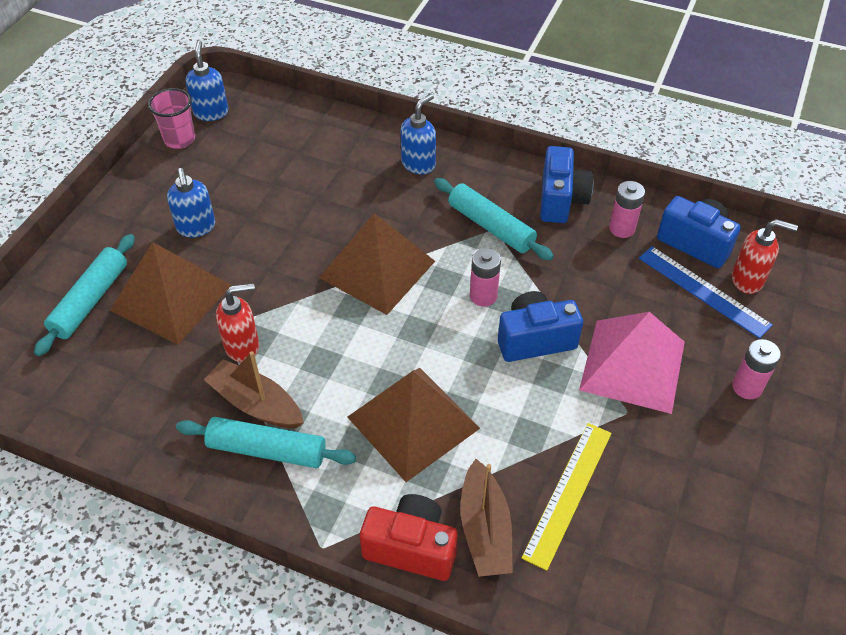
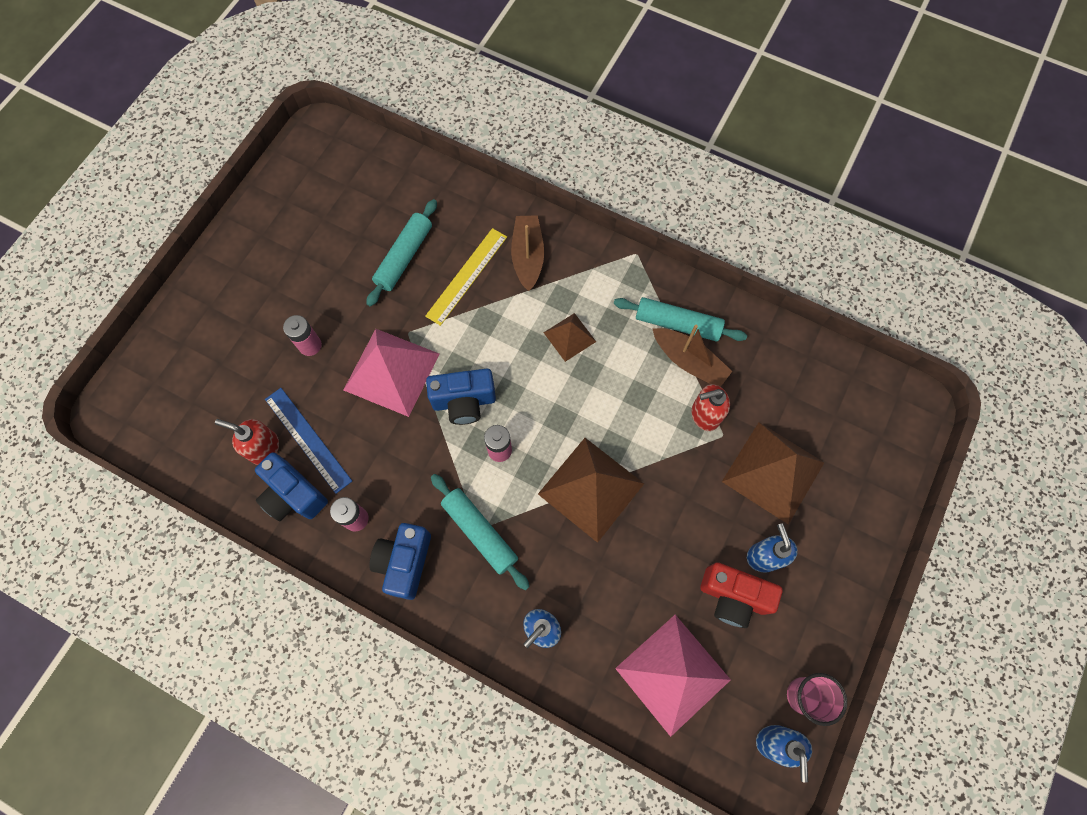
camera: 175 degrees left, 20 degrees up
turquoise rolling pin [34,234,135,356] -> turquoise rolling pin moved to [366,199,437,307]
brown pyramid [347,368,480,482] -> brown pyramid [543,313,596,362], size x0.54
red camera [360,494,458,581] -> red camera moved to [701,562,783,628]
none -> pink pyramid [615,615,731,737]

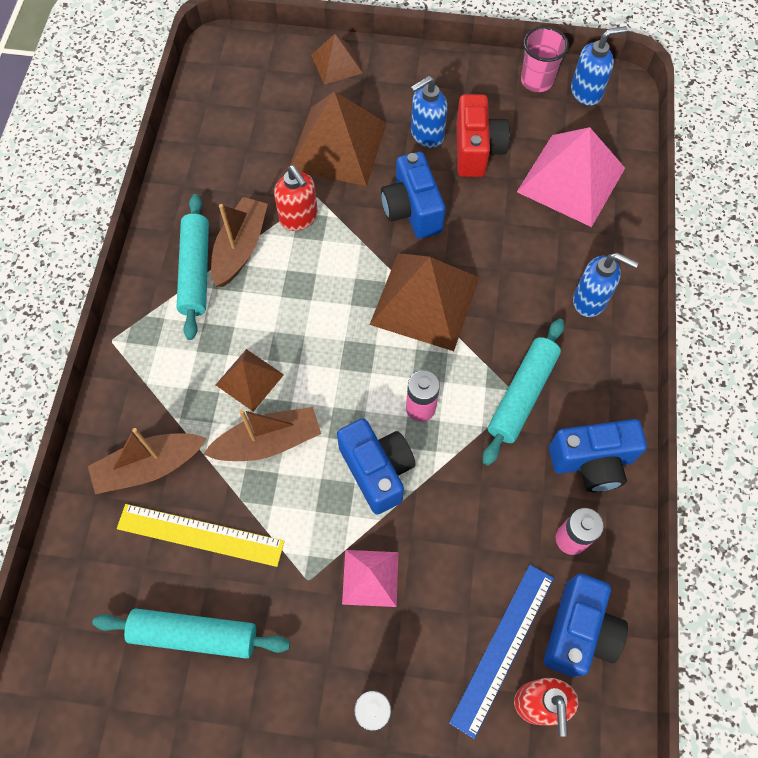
camera: 110 degrees left, 5 degrees down
pink pyramid [343,329,440,417] -> pink pyramid [342,550,398,607], size x0.54
none -> brown boat [203,407,321,461]
none -> brown pyramid [311,34,363,85]
none -> blue camera [381,152,445,238]

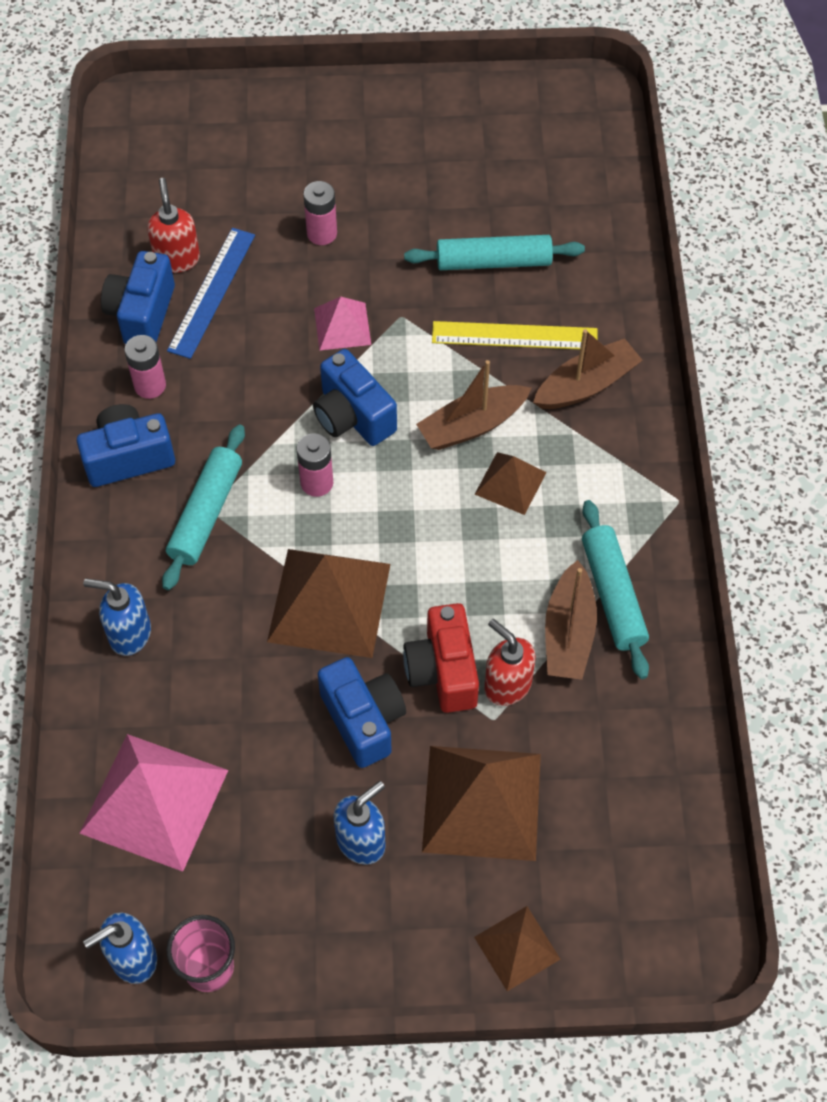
camera: 170 degrees right, 5 degrees down
red camera [456,94,510,177] -> red camera moved to [403,603,479,713]

